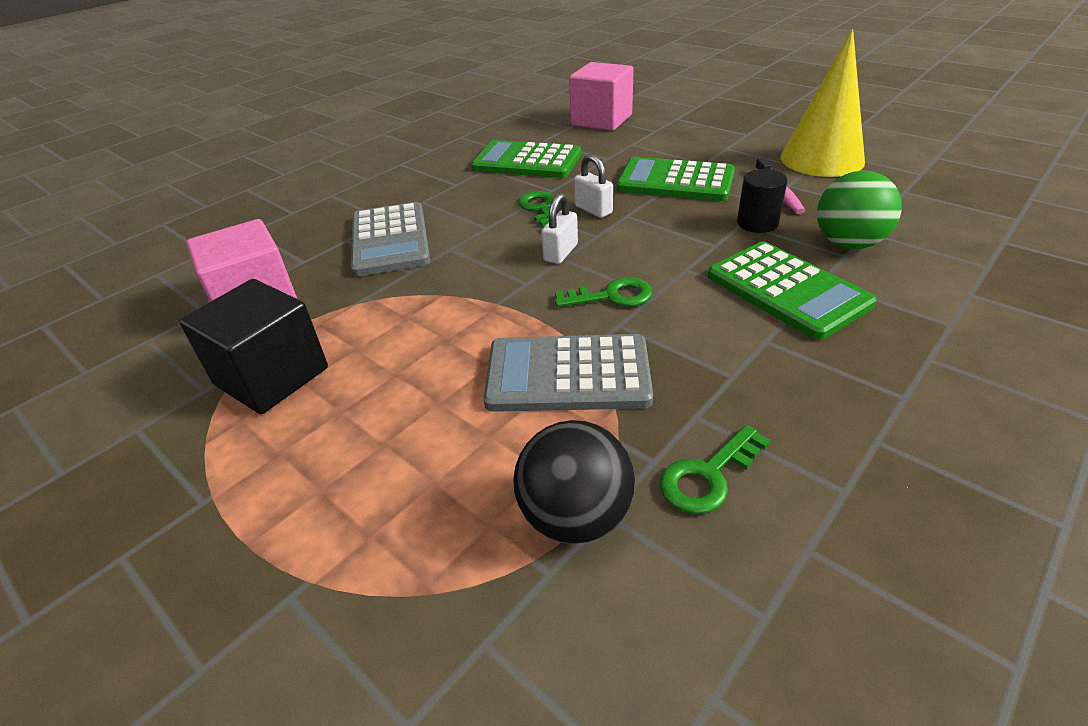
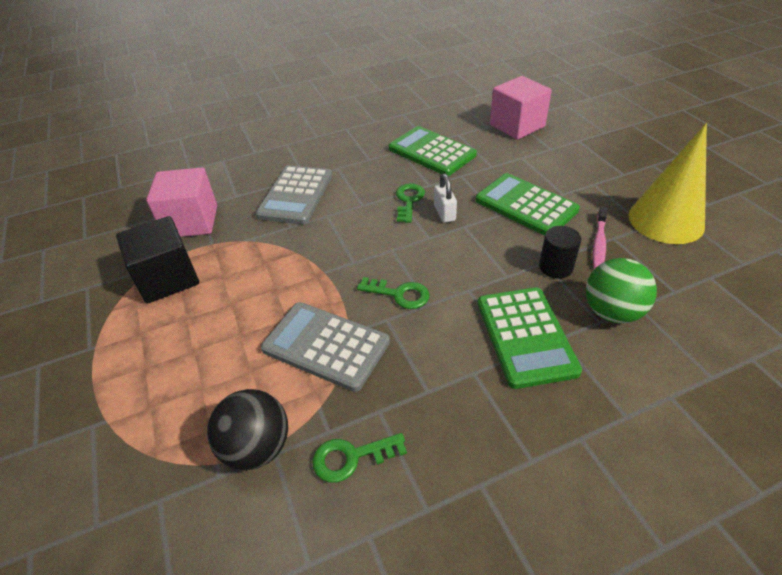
camera: 25 degrees right, 5 degrees up
white padlock [541,193,578,264] -> none

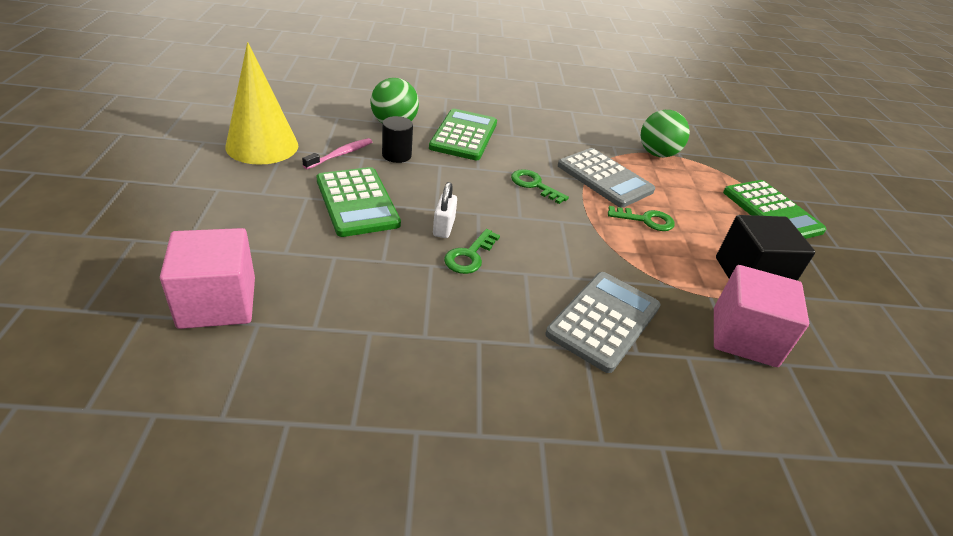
camera: 165 degrees left, 5 degrees down
black ball [207,389,288,470] -> green ball [641,110,690,158]
green key [312,433,407,482] -> green key moved to [608,206,675,231]
green calculator [389,126,477,176] -> green calculator moved to [723,180,827,239]

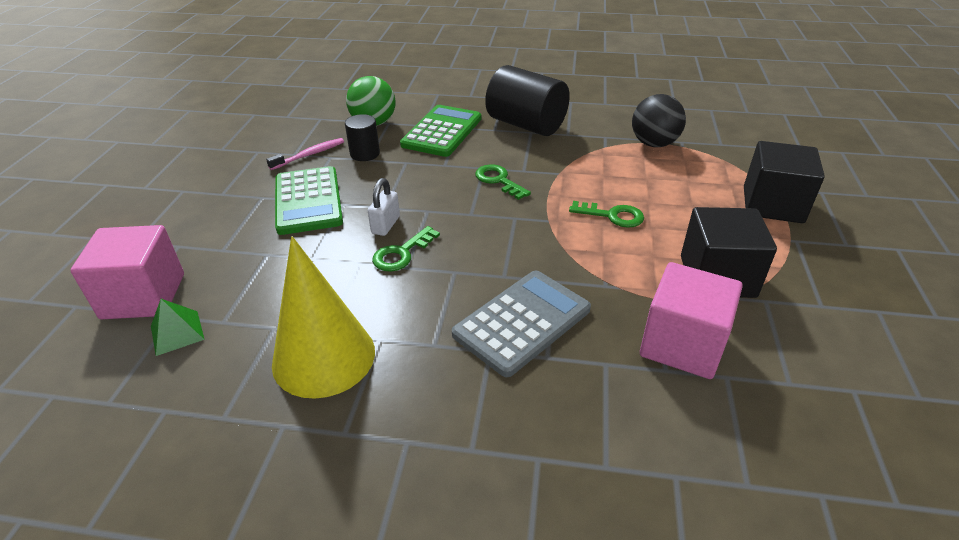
camera: 15 degrees right, 0 degrees up
yellow cone [225,42,299,165] -> yellow cone moved to [272,236,375,399]
grey calculator [558,148,655,208] -> none
green ball [641,110,690,158] -> black ball [632,94,686,147]
green calculator [723,180,827,239] -> black cube [744,141,825,223]
none -> green pyramid [151,299,205,356]
none -> black cylinder [485,65,570,136]

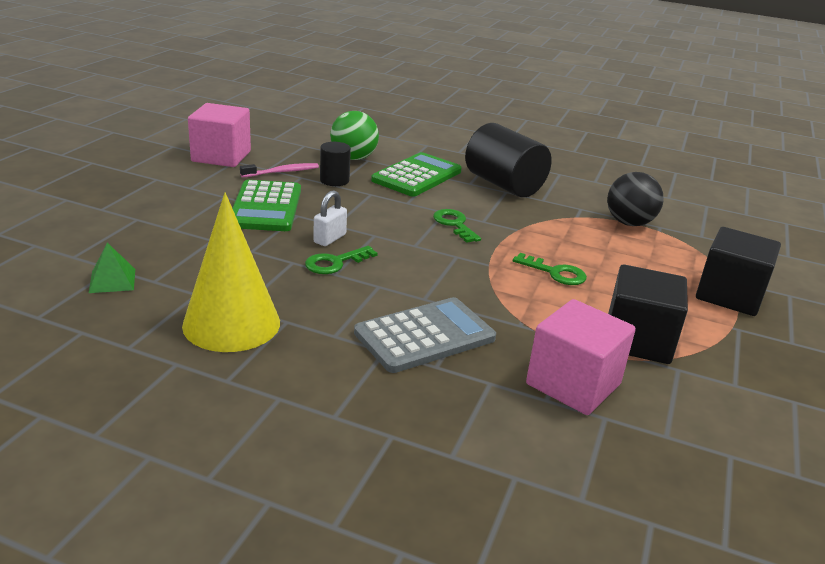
camera: 10 degrees right, 10 degrees down
pink cube [70,225,184,319] -> pink cube moved to [188,103,251,167]

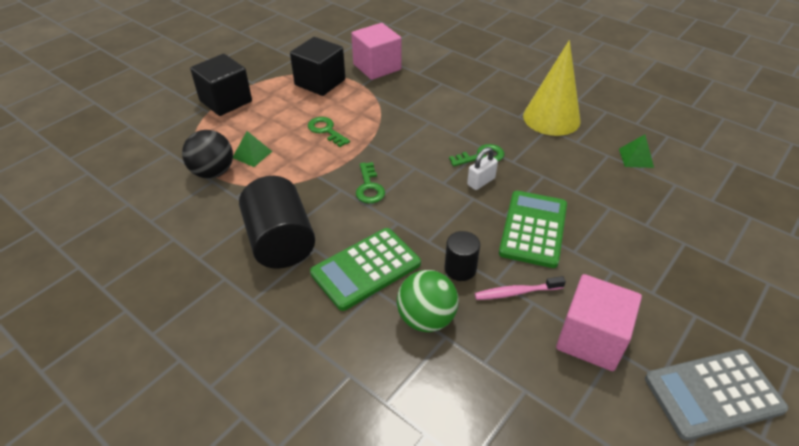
camera: 160 degrees left, 15 degrees up
grey calculator [354,297,496,373] -> grey calculator moved to [645,349,788,441]
none -> green pyramid [233,131,273,167]

